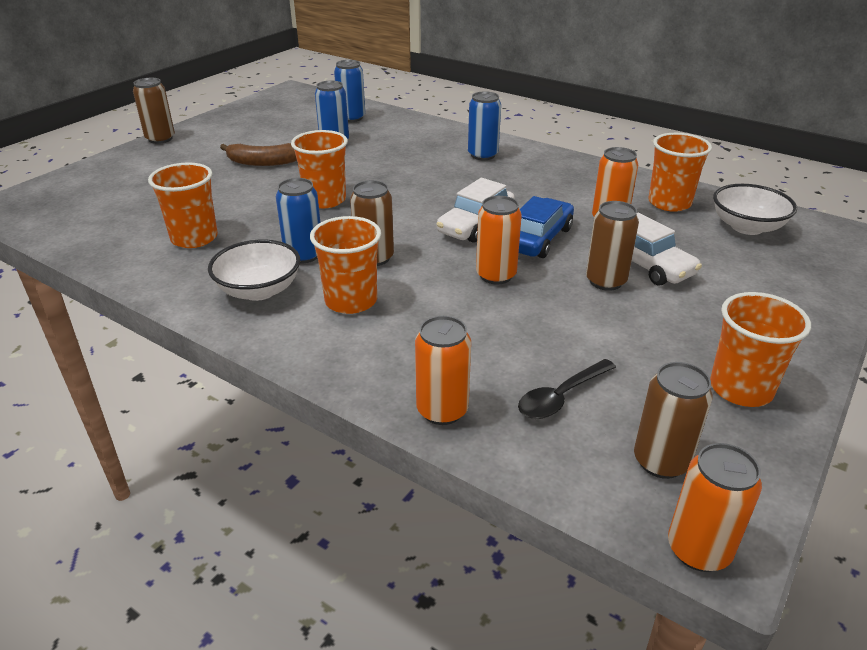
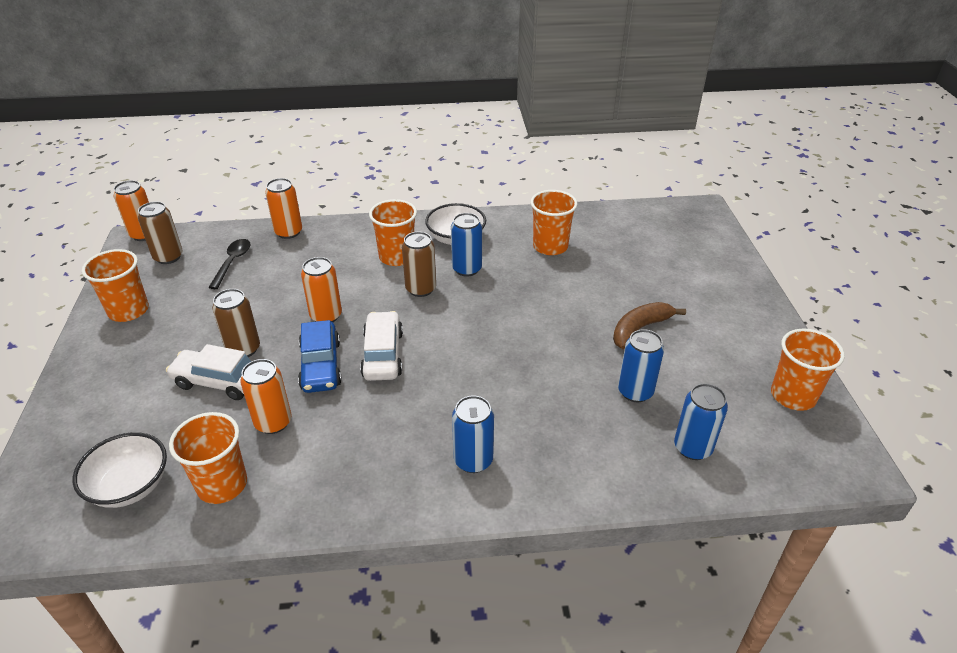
camera: 140 degrees right, 5 degrees up
brown can [133,78,175,144] -> none
orange cup [291,130,348,208] -> orange cup moved to [771,329,845,411]

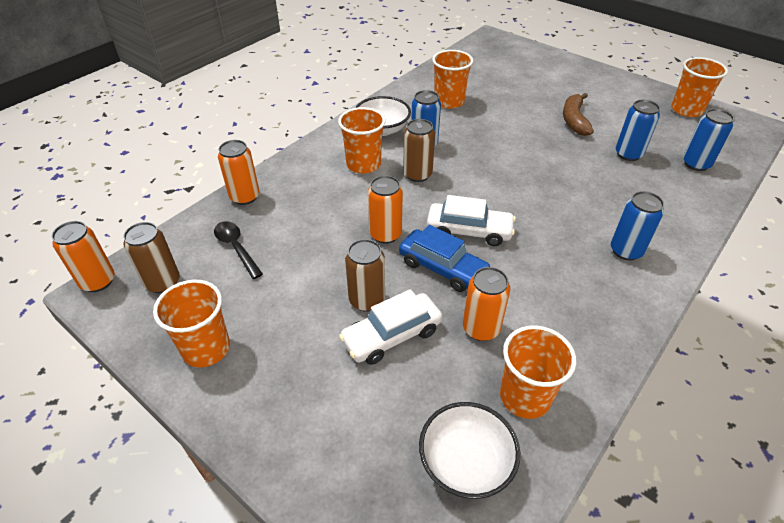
camera: 45 degrees left, 5 degrees up
white car [360,311,403,381] -> white car turned 150 degrees clockwise [427,195,516,246]

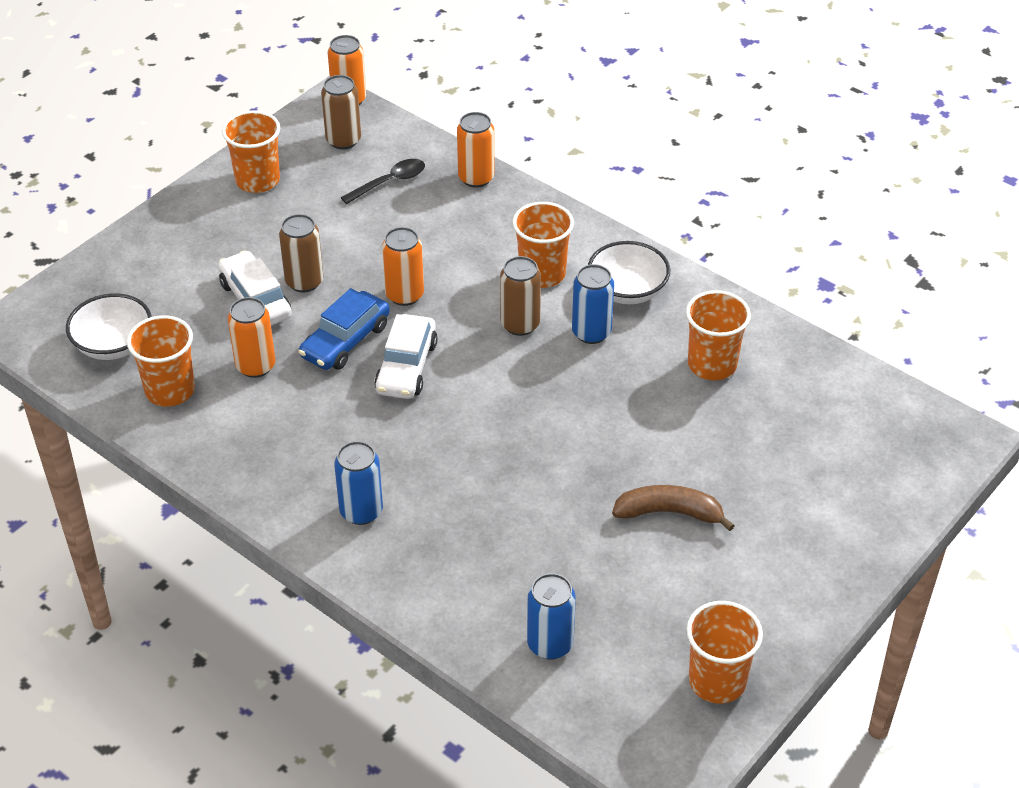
camera: 90 degrees right, 0 degrees up
blue can [616,100,660,161] -> none

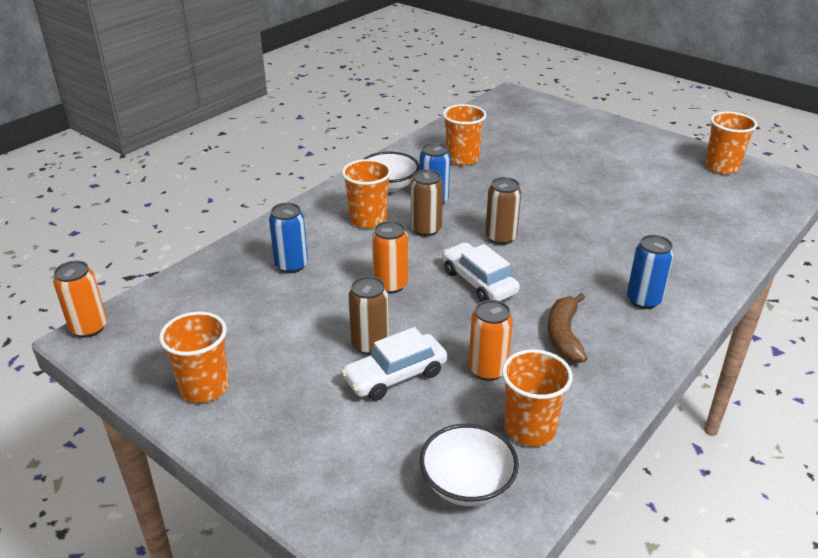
camera: 90 degrees left, 10 degrees down
blue car [298,288,390,370] -> none
brown can [321,75,361,150] -> brown can moved to [485,177,521,245]
black spoon [340,159,425,204] -> none
white car [374,314,438,399] -> white car turned 135 degrees counterclockwise [442,243,520,302]
orange can [457,112,495,188] -> none
blue can [527,573,576,660] -> blue can moved to [269,203,308,273]
brown banana [612,485,735,531] -> brown banana moved to [548,293,587,363]

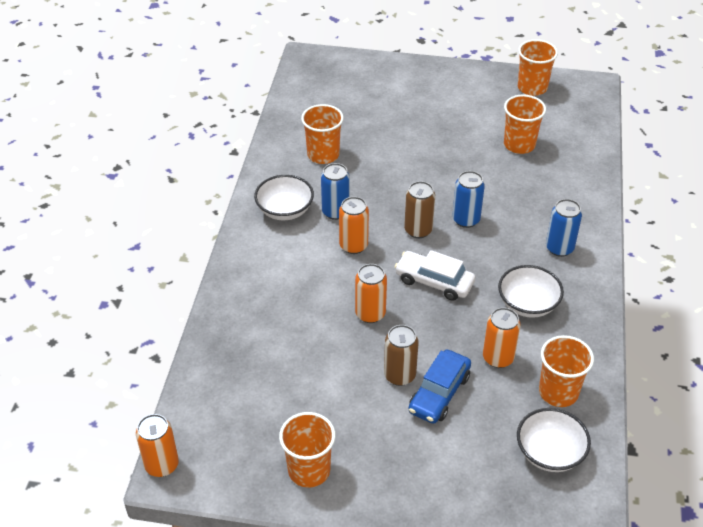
camera: 30 degrees left, 10 degrees up
blue can [269,203,308,273] -> blue can moved to [452,171,485,228]
white car [341,327,447,401] -> blue car [408,350,471,424]
orange cup [342,159,391,228] -> orange cup moved to [504,94,546,154]
brown can [411,169,443,236] -> orange can [339,197,369,254]
brown banana [548,293,587,363] -> white bowl [498,265,564,318]

